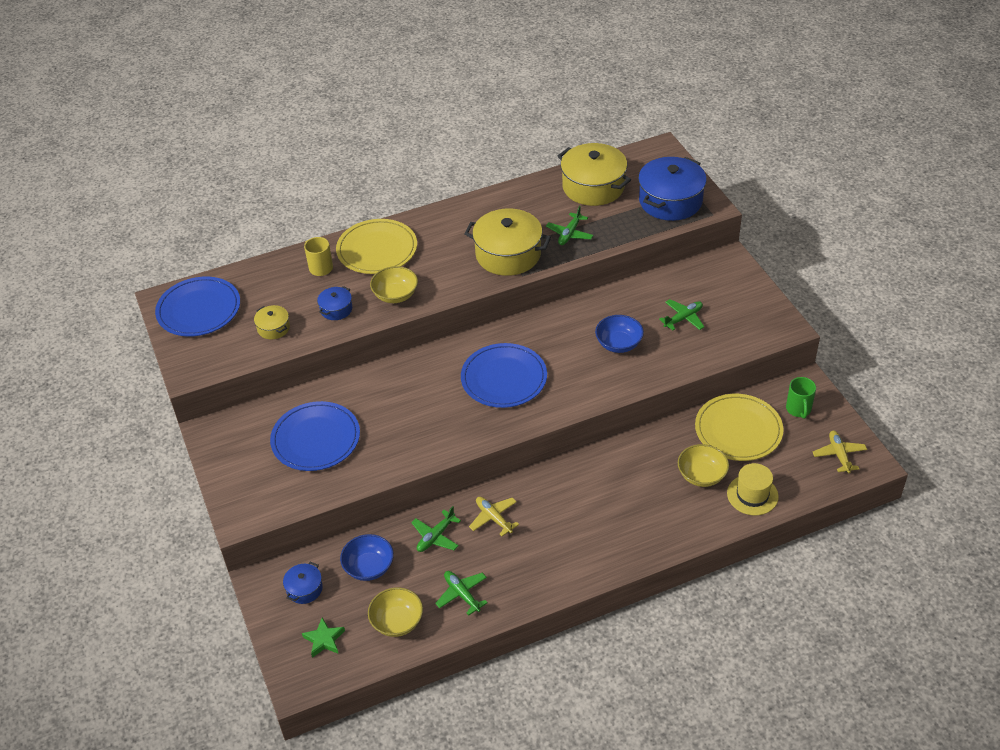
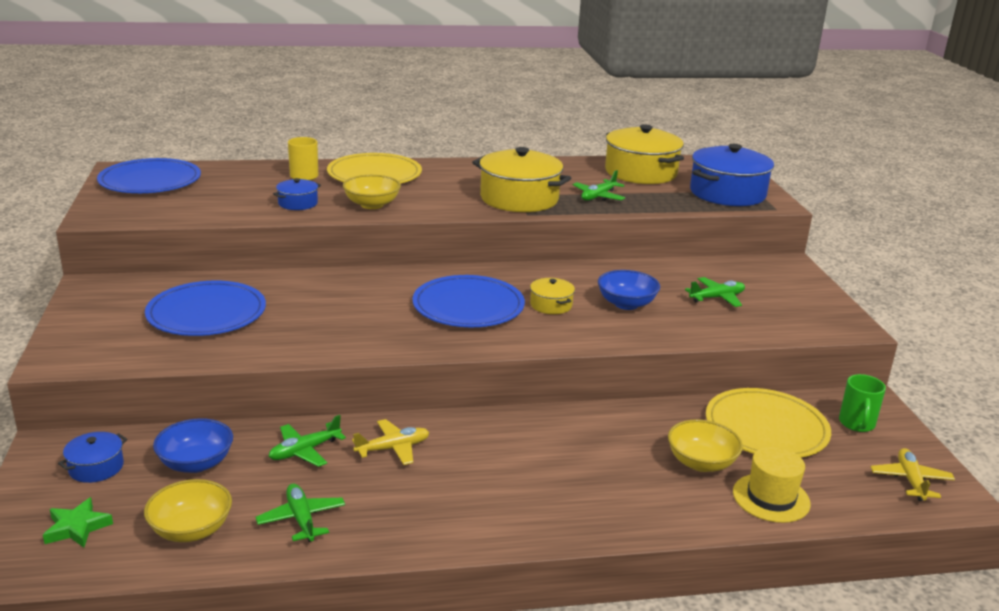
camera: 10 degrees right, 20 degrees down
yellow pot [254,305,290,339] -> yellow pot moved to [530,278,575,314]
yellow plane [469,497,519,537] -> yellow plane turned 90 degrees clockwise [352,419,429,465]

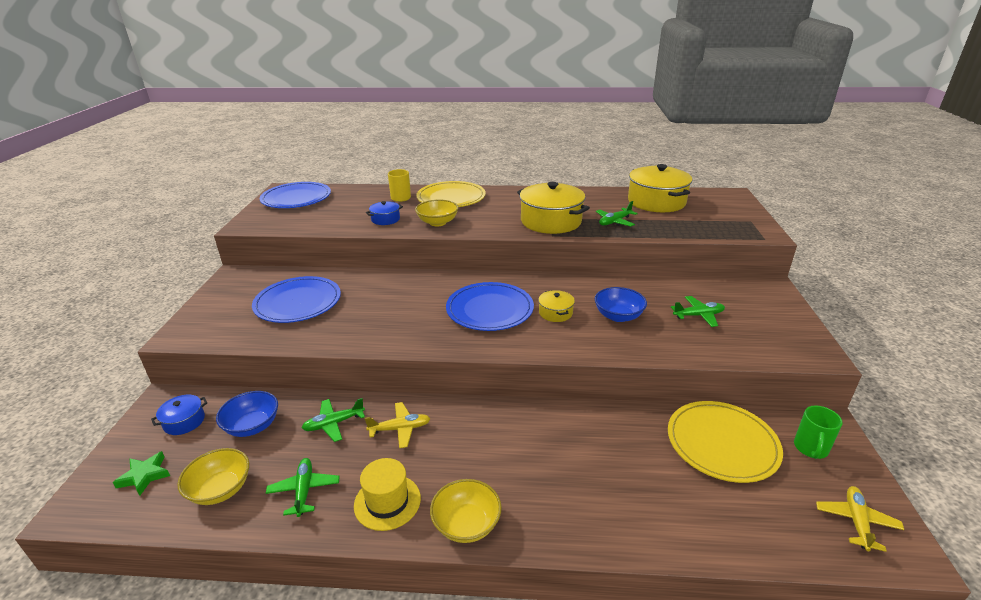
camera: 15 degrees right, 5 degrees up
yellow bowl [668,419,743,472] -> yellow bowl moved to [430,479,502,543]
blue pot [690,144,774,206] -> none
yellow hat [733,447,811,523] -> yellow hat moved to [354,458,421,531]

